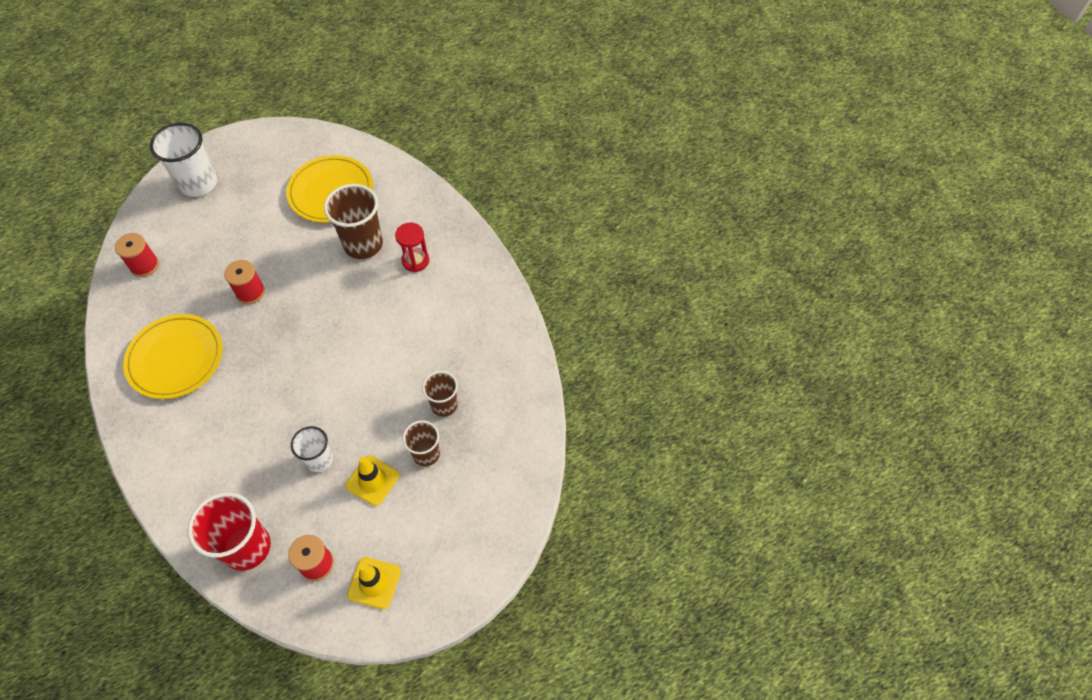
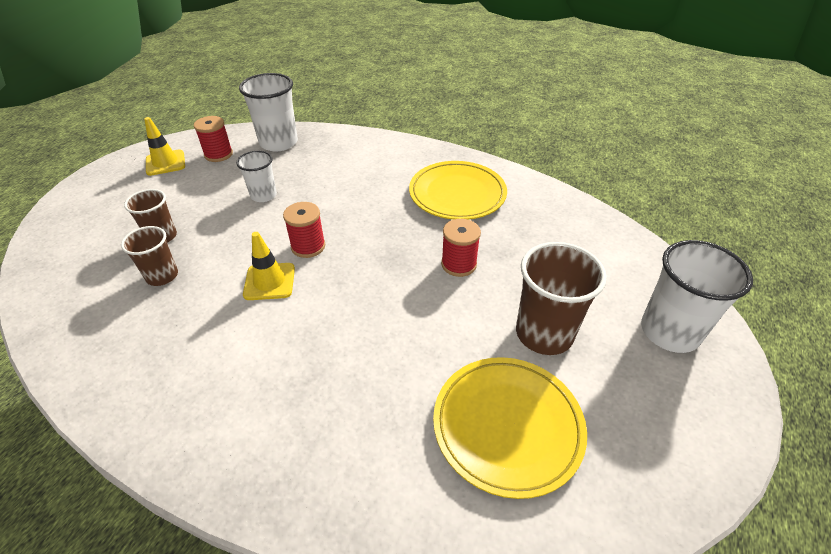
camera: 145 degrees right, 15 degrees down
red spool [115,233,159,277] -> red spool moved to [283,202,326,258]
red cup [188,492,271,571] -> white cup [239,73,298,151]
brown cup [324,184,383,259] -> brown cup moved to [516,242,607,355]
yellow traffic cone [345,455,400,506] -> yellow traffic cone moved to [243,232,295,300]
red hourglass [395,222,429,272] -> none

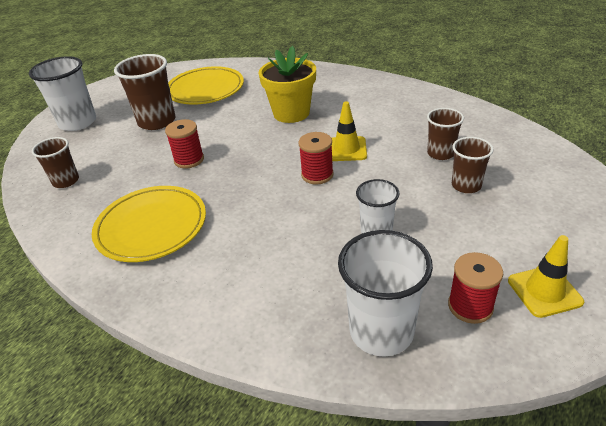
camera: 170 degrees left, 5 degrees down
none -> brown cup [32,137,79,188]
none -> yellow flower pot [259,46,316,123]

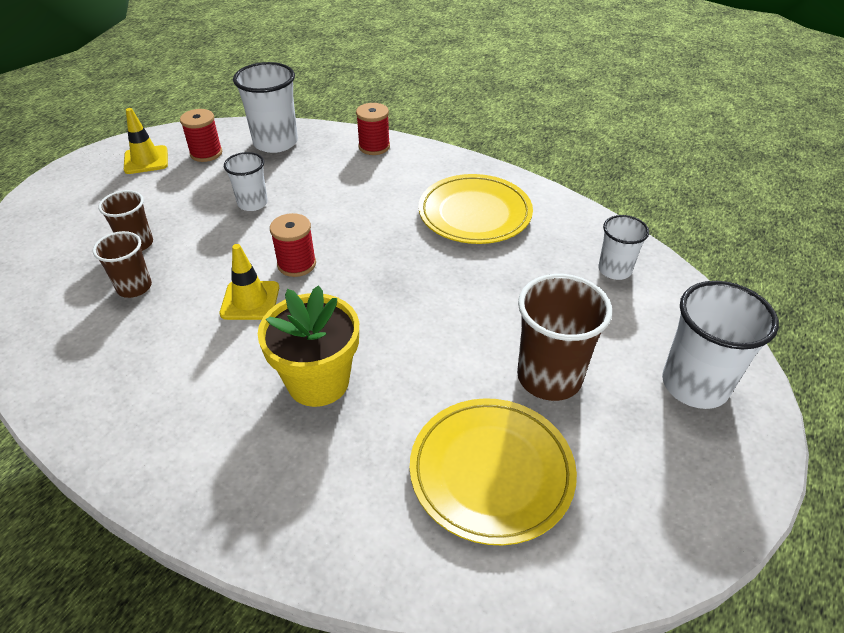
camera: 175 degrees right, 5 degrees up
brown cup [32,137,79,188] -> white cup [598,215,649,280]
red spool [165,119,204,168] -> red spool moved to [356,103,390,155]

